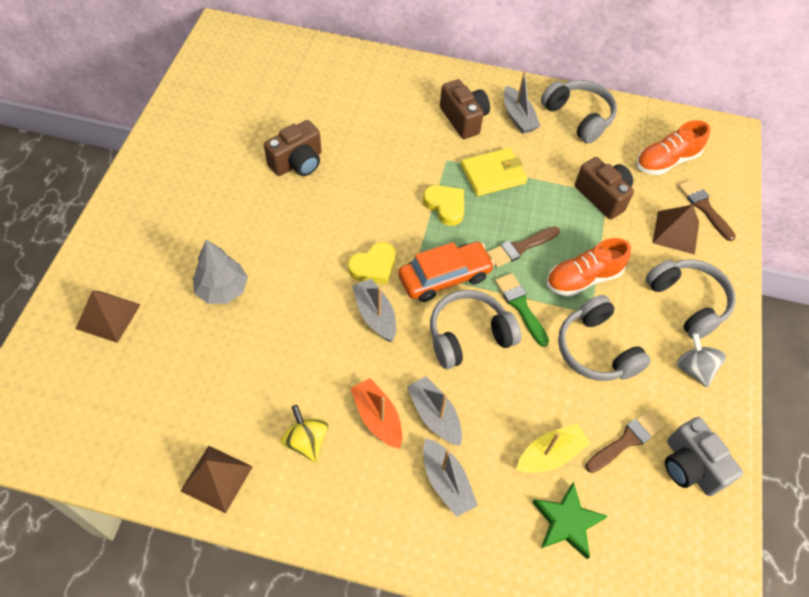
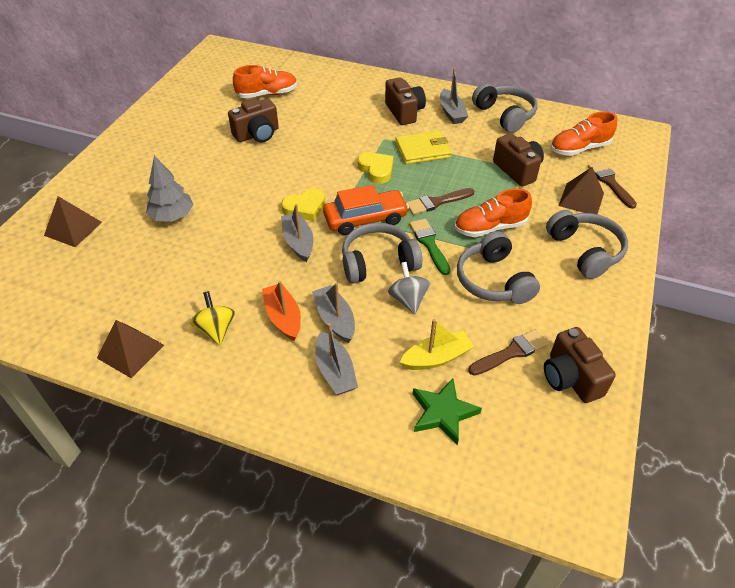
camera: 10 degrees right, 10 degrees down
grey camera [665,417,743,496] -> brown camera [544,327,616,403]
grey spinning top [677,333,726,388] -> grey spinning top moved to [388,262,430,314]
none -> orange shoe [233,65,297,98]

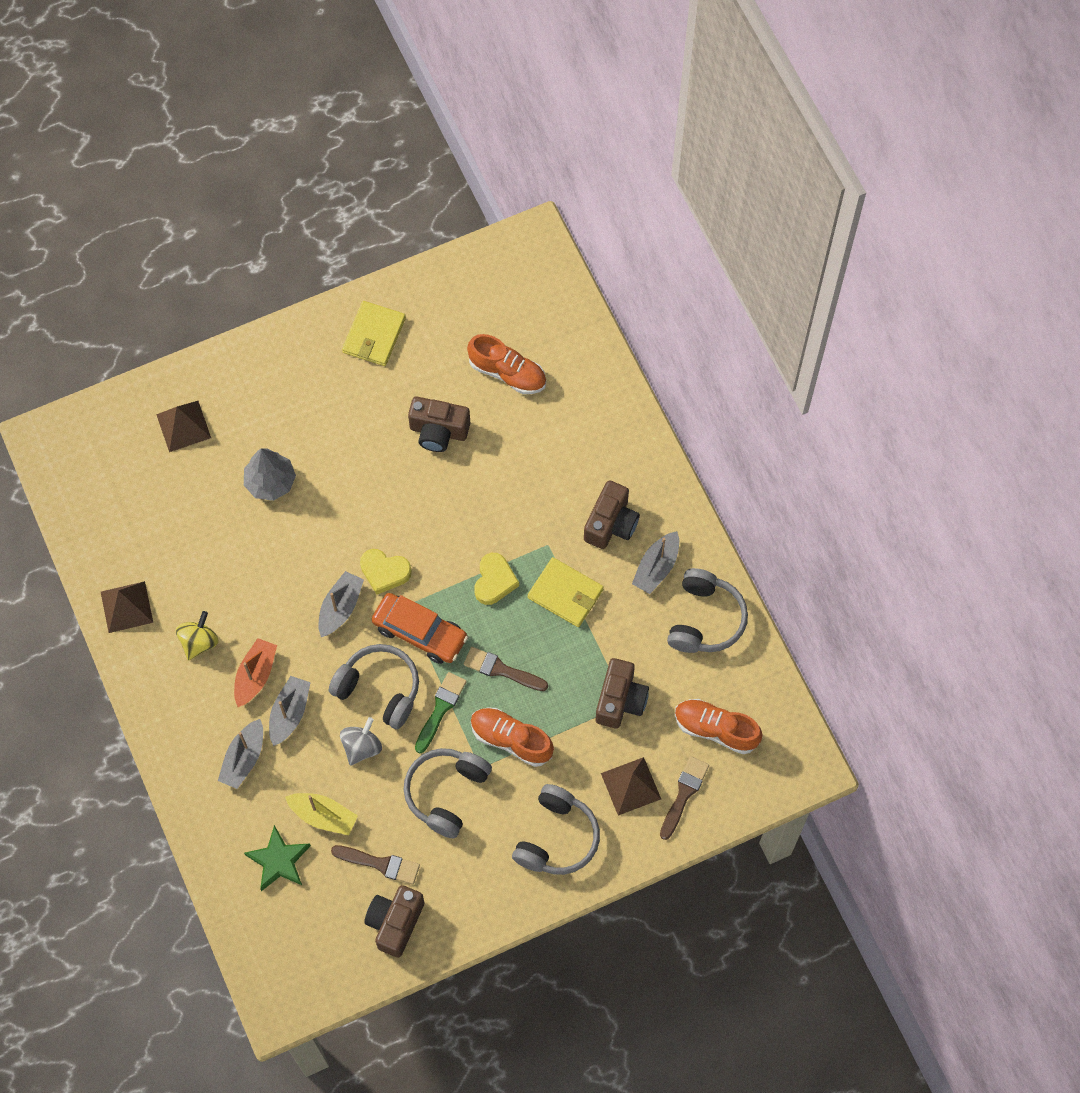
camera: 45 degrees right, 20 degrees up
none -> yellow wallet [342,301,406,366]

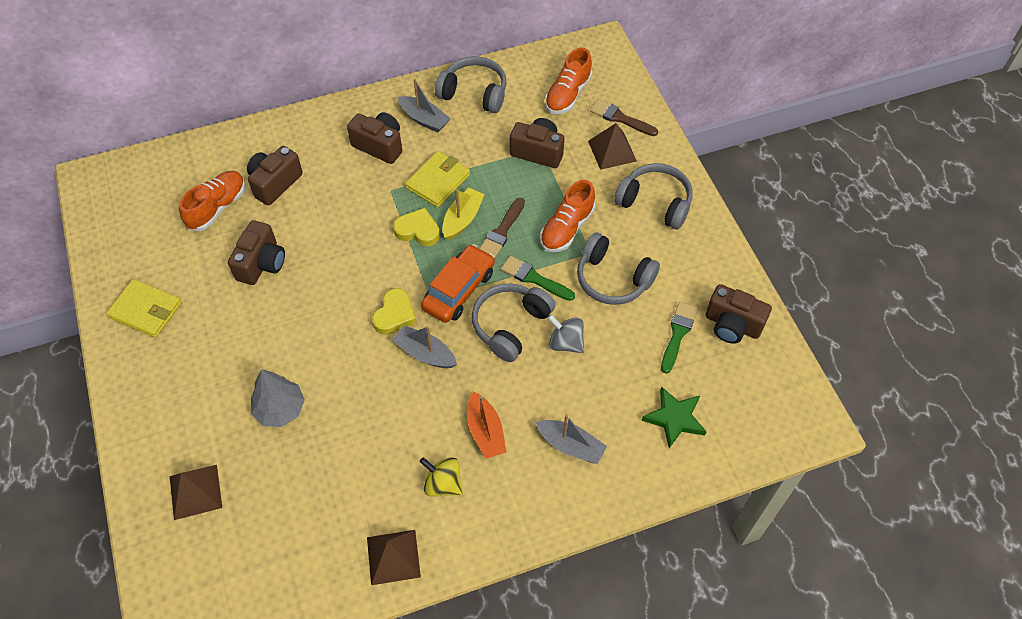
camera: 85 degrees left, 10 degrees down
orange boat [234,638,277,707] -> orange boat turned 135 degrees counterclockwise [467,391,506,459]
grey boat [269,676,311,746] -> none
yellow boat [285,793,358,835] -> yellow boat moved to [443,187,485,240]
brown brush [331,845,420,884] -> green brush [661,301,698,374]
none -> brown camera [247,146,303,206]

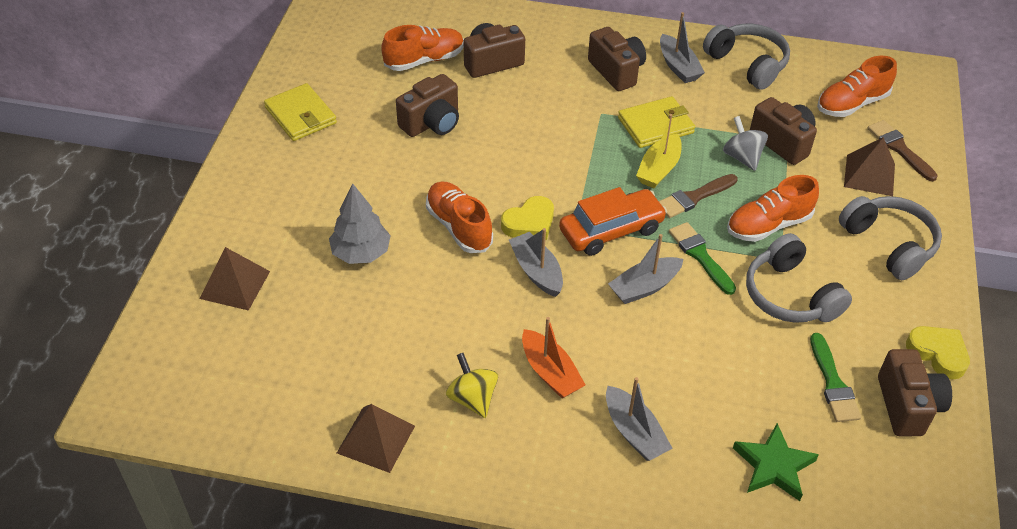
camera: 30 degrees right, 10 degrees down
yellow heart [393,208,440,246] -> yellow heart moved to [906,326,970,380]
yellow boat [443,187,485,240] -> yellow boat turned 150 degrees clockwise [636,114,682,188]
orange boat [467,391,506,459] -> orange boat turned 45 degrees counterclockwise [522,317,586,398]
grey headphones [472,284,555,362] -> grey boat [608,234,683,304]
grey spinning top [548,314,584,353] -> grey spinning top moved to [723,116,768,171]
green brush [661,301,698,374] -> green brush turned 120 degrees clockwise [810,333,861,422]
brown camera [705,284,772,344] -> brown camera turned 150 degrees counterclockwise [878,349,952,436]
none -> orange shoe [426,181,493,253]

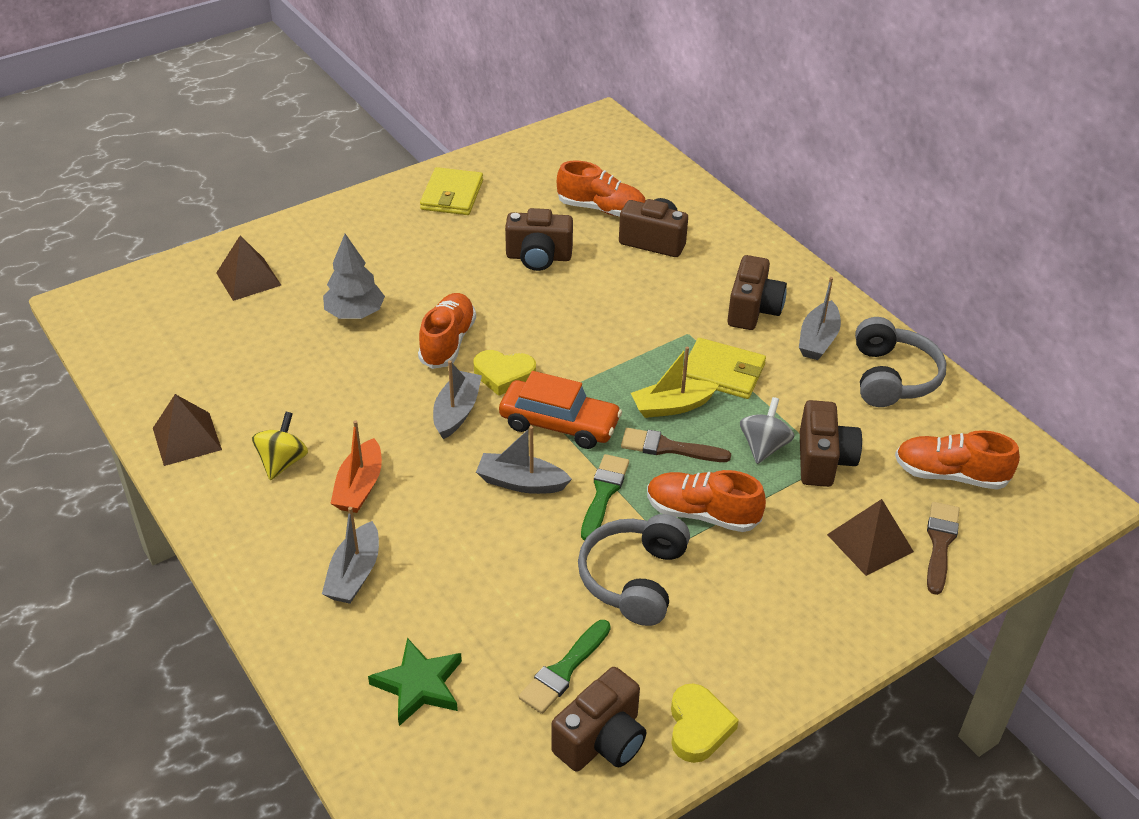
camera: 45 degrees right, 5 degrees down
grey headphones [839,196,942,280] -> none

